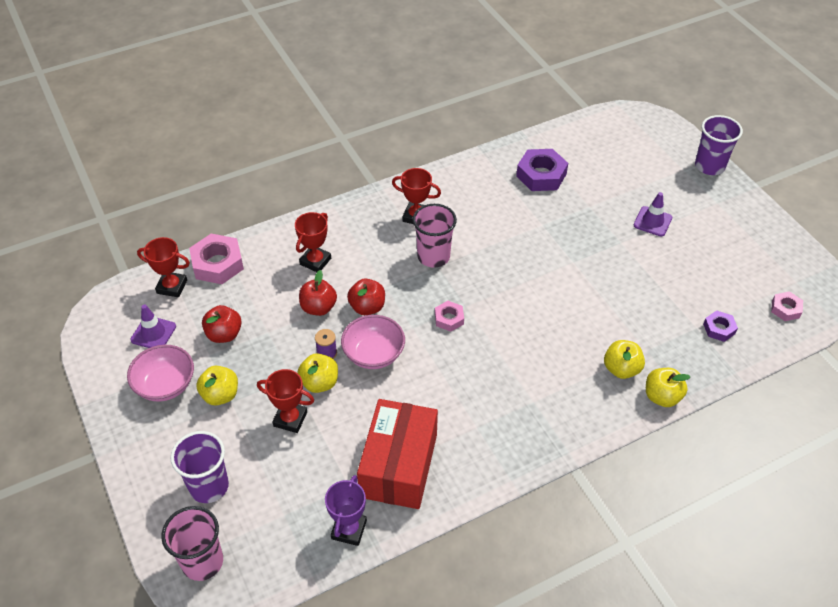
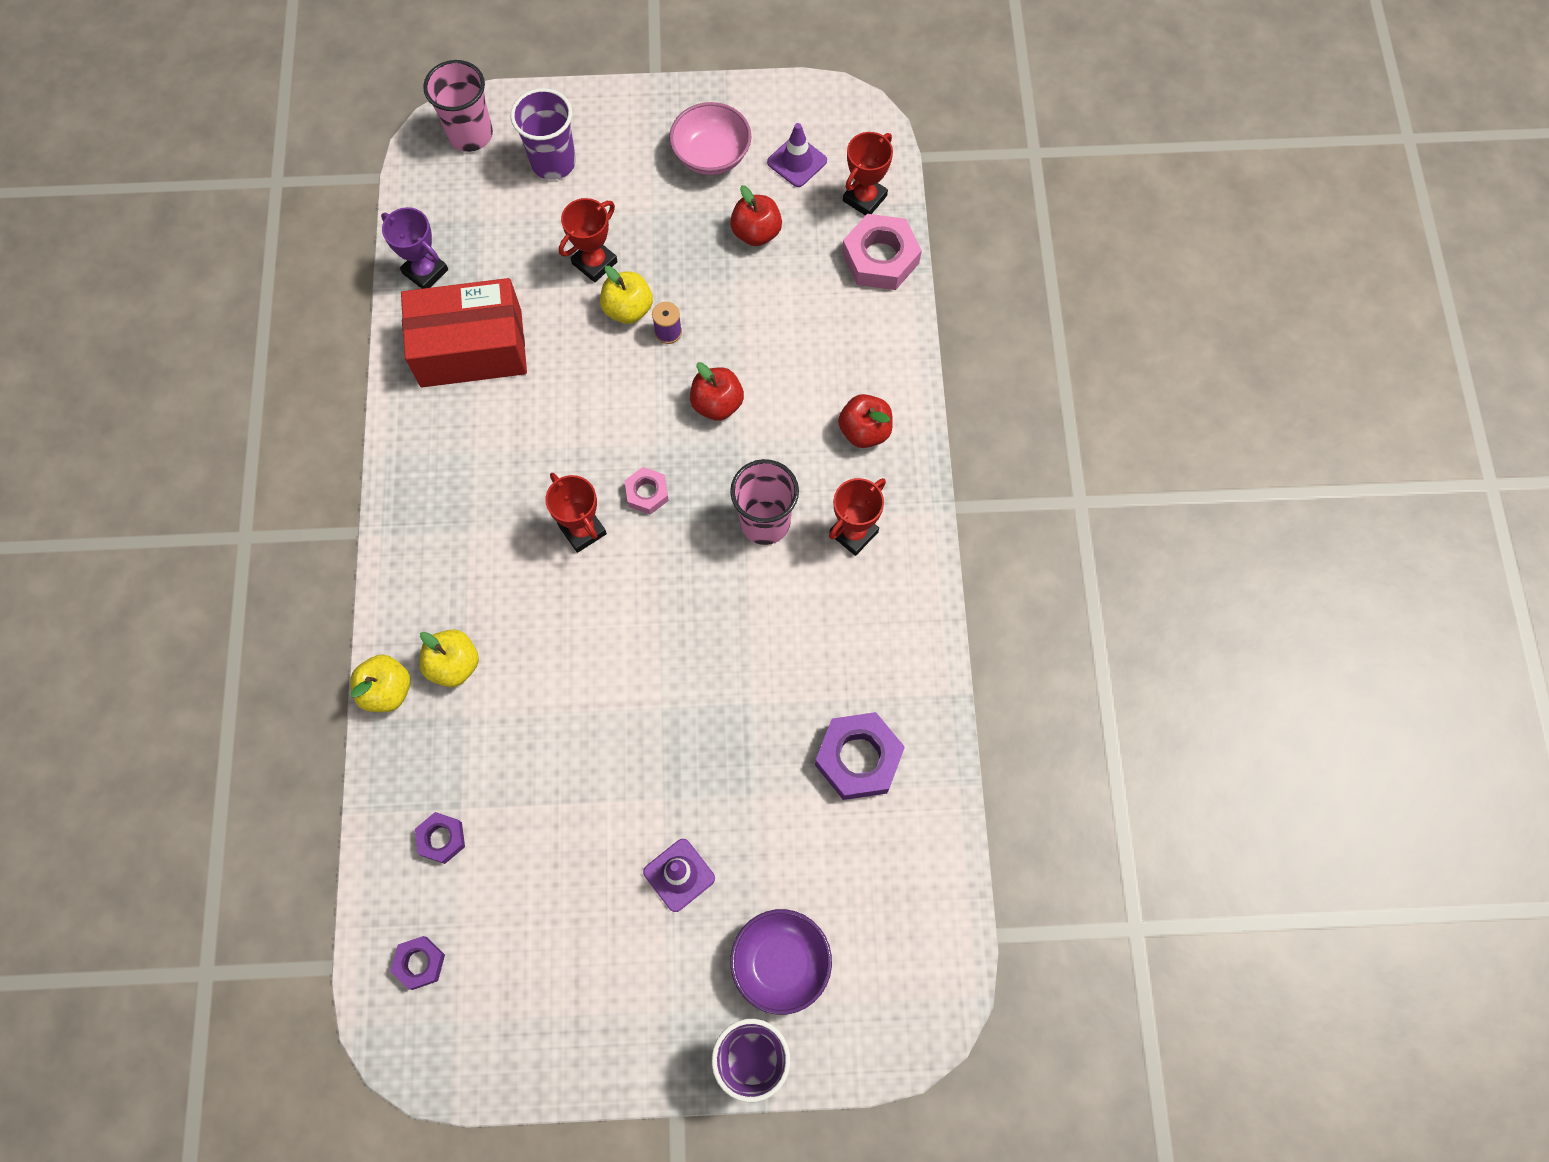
camera: 115 degrees right, 20 degrees up
yellow apple [196,366,238,405] -> none
red trophy [295,212,331,272] -> red trophy moved to [546,473,607,553]
red apple [299,270,337,316] -> red apple moved to [838,394,893,448]
pink bowl [341,315,405,369] -> none
red box [357,399,438,509] -> red box turned 45 degrees counterclockwise [401,278,527,387]
pink nut [771,292,803,321] -> purple nut [390,936,445,990]
none -> purple bowl [730,909,832,1015]

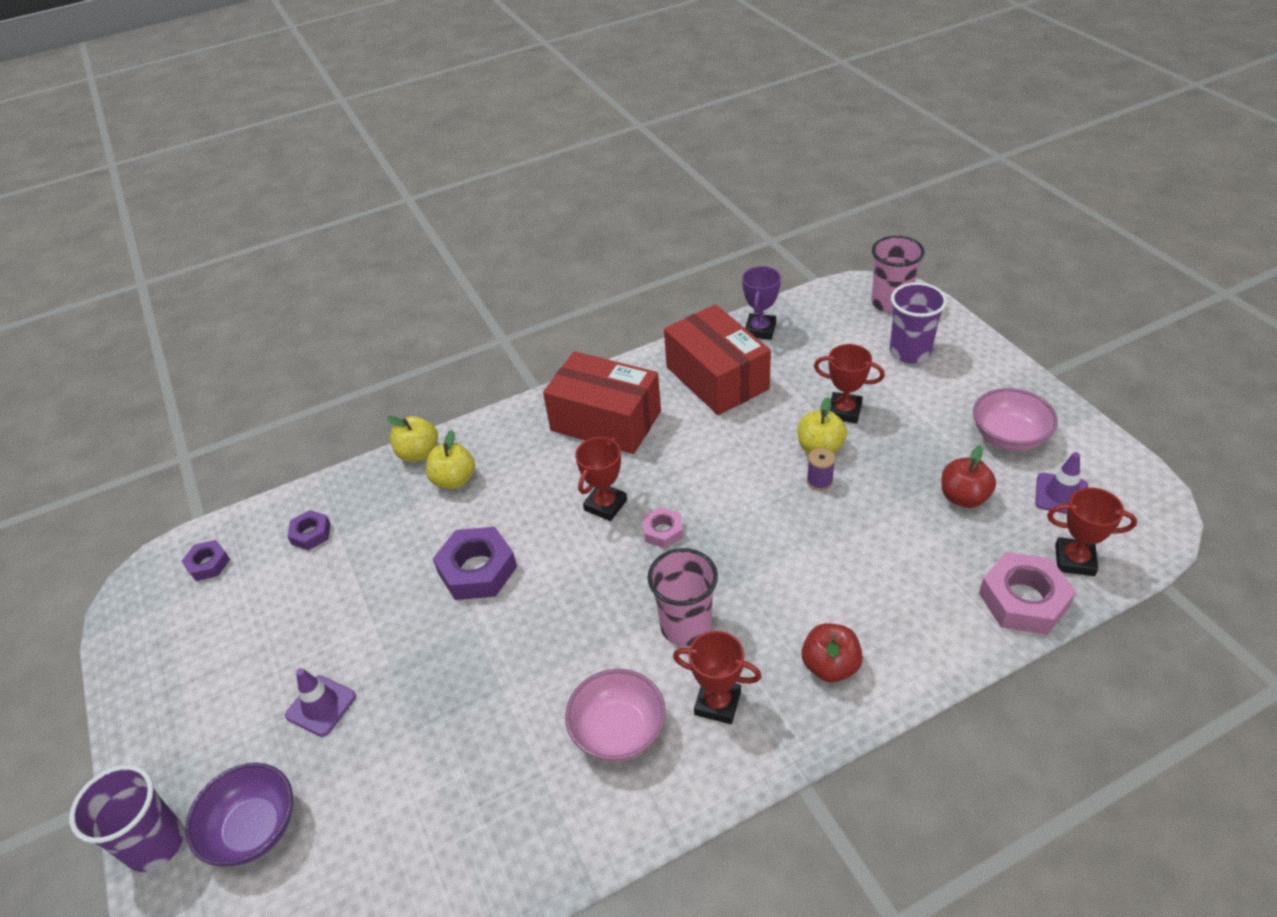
camera: 70 degrees right, 25 degrees down
red apple [690,362,744,421] -> none
purple nut [815,712,905,800] -> purple nut moved to [433,527,517,600]
none -> red box [543,351,661,454]
none -> pink bowl [565,669,666,762]

